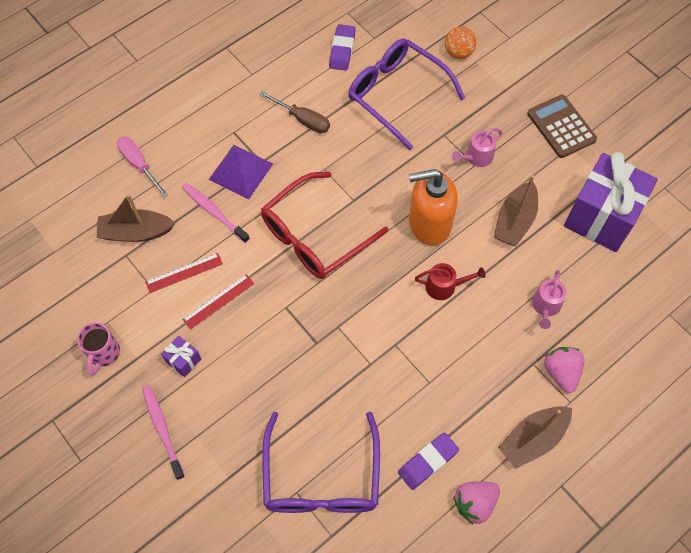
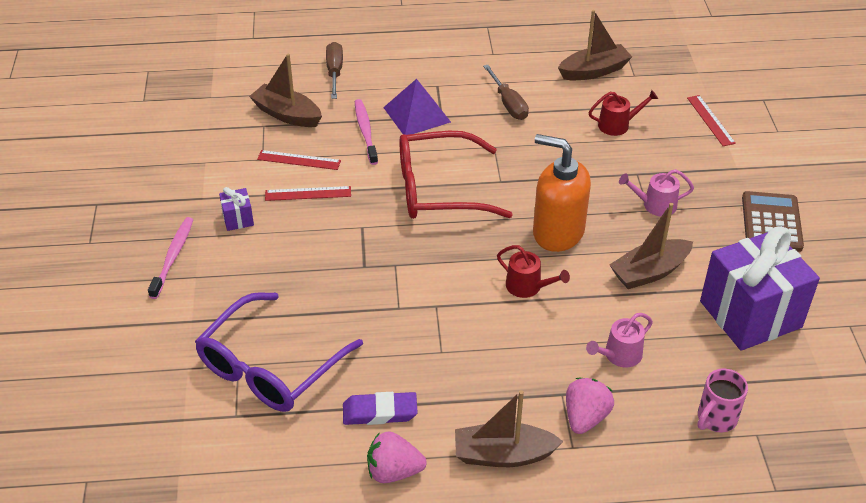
camera: 35 degrees right, 20 degrees down
pink mug [77,322,120,376] -> pink mug moved to [697,369,748,432]
pink screwdriver [117,136,168,198] -> brown screwdriver [326,42,343,99]
purple eraser [329,24,356,71] -> brown boat [558,10,632,80]
purple glasses [348,39,465,150] -> red watering can [589,90,658,136]
orange ball [445,27,477,59] -> red ruler [687,95,736,146]

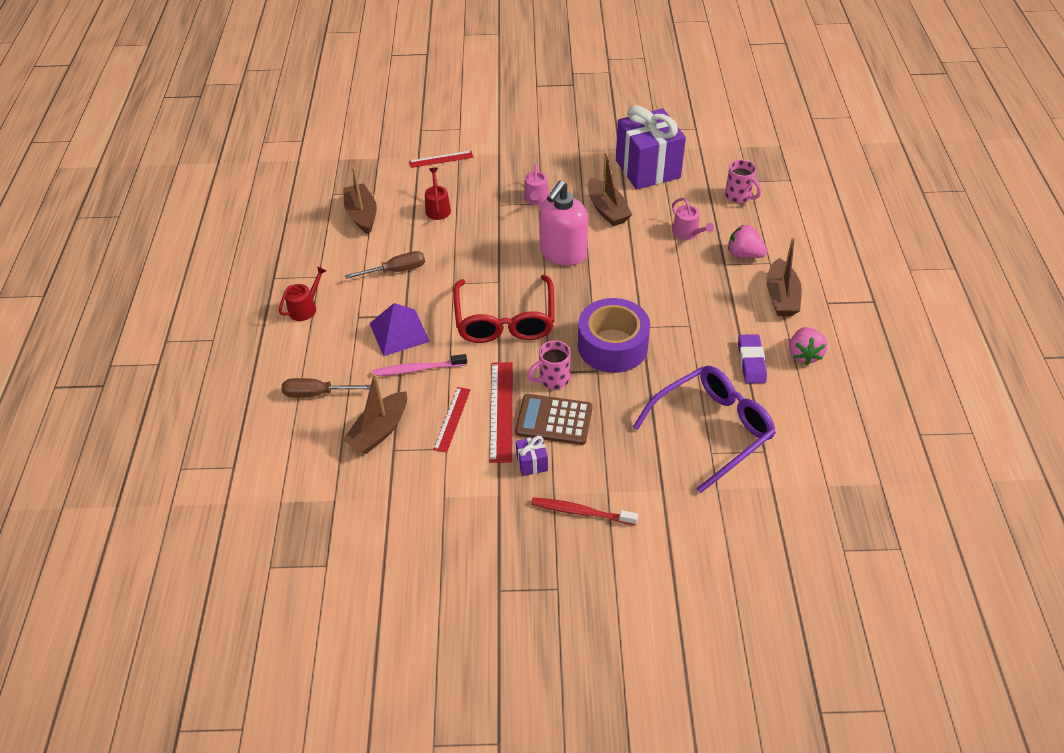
camera: 85 degrees left, 5 degrees up
pink toothbrush [148,217,194,299] -> red toothbrush [531,498,638,525]
purple glasses [195,292,363,412] -> purple glasses turned 75 degrees counterclockwise [633,366,776,493]
red ruler [265,186,351,201] -> red ruler [489,362,513,463], size x1.56
red watering can [497,245,570,298] -> red watering can moved to [279,266,326,321]
orange soap dispenser [533,134,591,252] -> pink soap dispenser [539,180,588,266]
brown calculator [742,191,804,252] -> brown calculator moved to [515,394,593,445]
none -> pink mug [527,340,571,389]
none -> purple tape [578,298,650,373]

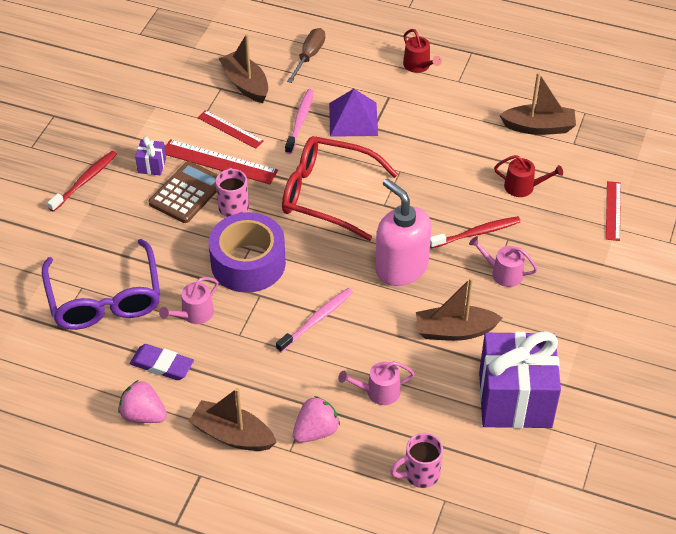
camera: 110 degrees right, 0 degrees up
brown screwdriver [345,251,425,279] -> none
none -> pink watering can [159,277,219,324]
none -> pink toothbrush [276,288,353,353]
none -> red toothbrush [430,216,521,249]

